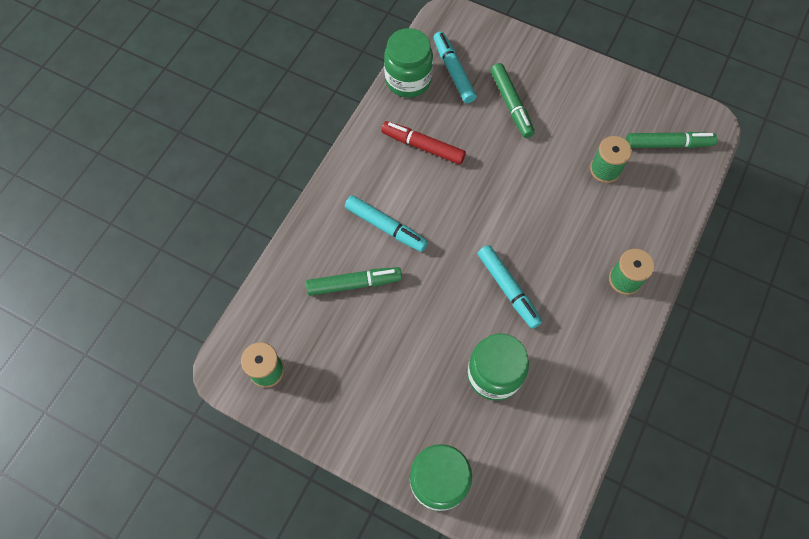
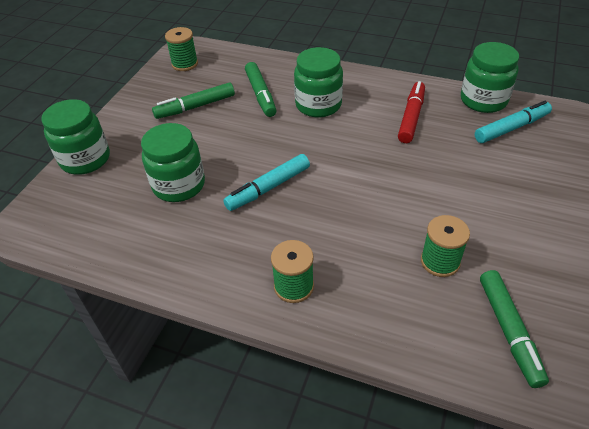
camera: 85 degrees right, 20 degrees down
turquoise marker [345,195,428,252] -> green jar [294,47,343,118]
green marker [490,63,535,138] -> green marker moved to [152,82,235,119]

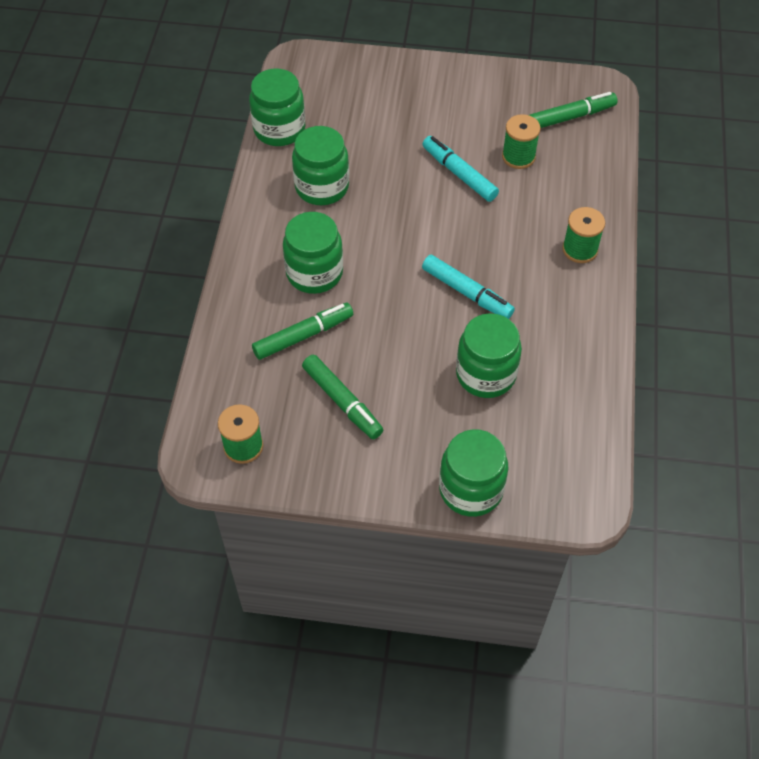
camera: 105 degrees left, 10 degrees up
red marker [398,81,425,143] -> green jar [292,126,349,205]
turquoise marker [475,101,552,143] -> turquoise marker moved to [422,136,499,202]

